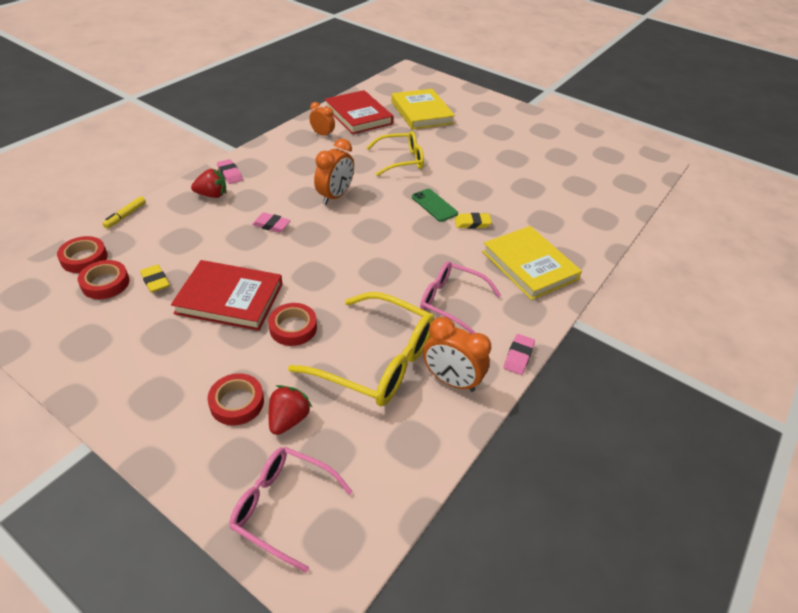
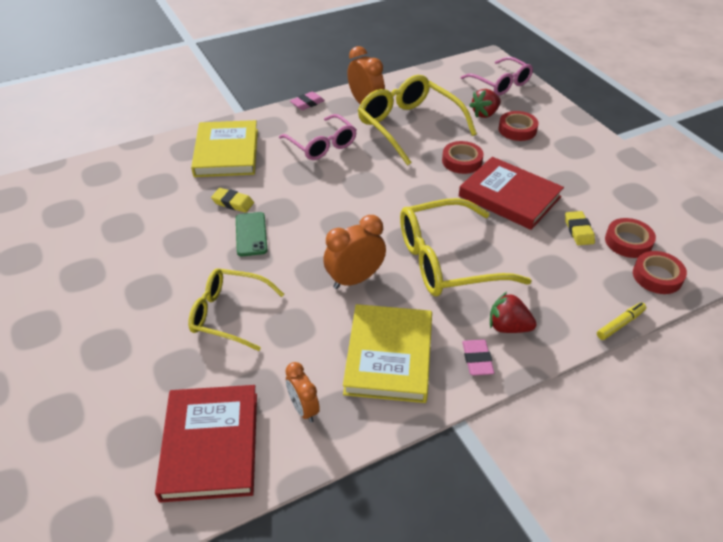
camera: 150 degrees left, 0 degrees up
pink eraser [252,212,291,233] -> yellow glasses [400,198,532,297]
yellow book [391,89,455,130] -> yellow book moved to [343,304,432,403]

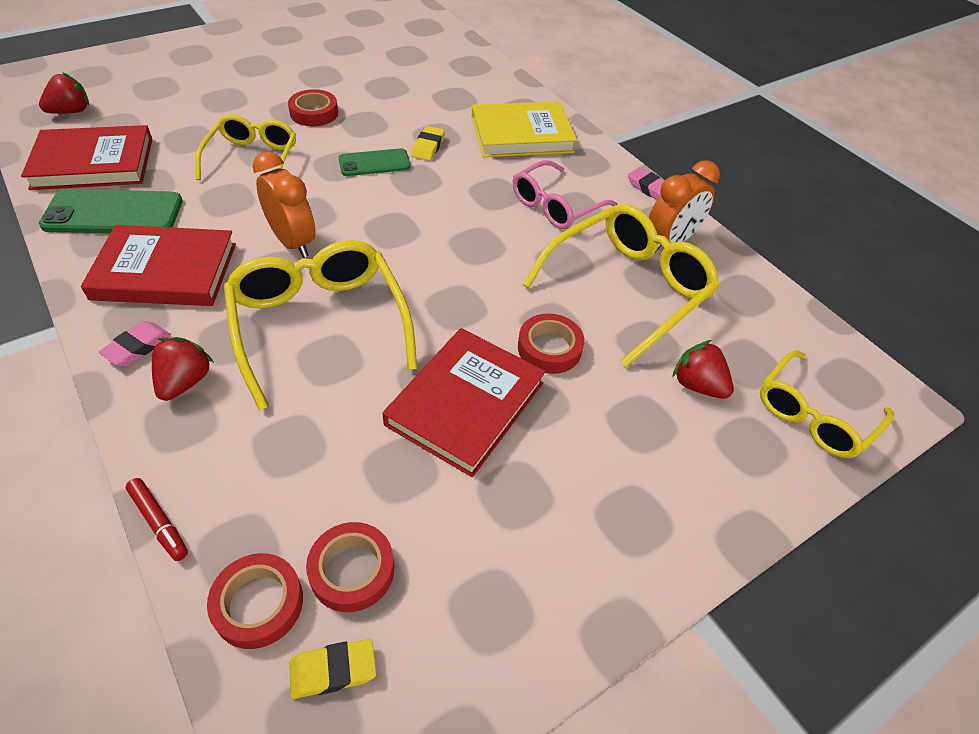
camera: 80 degrees right, 5 degrees up
orange clock [285,362,320,423] -> green phone [39,189,183,233]
yellow book [343,304,432,403] -> red book [81,225,236,306]
pink glasses [461,57,533,95] -> yellow glasses [760,350,894,458]
pink eraser [462,339,494,376] -> pink eraser turned 45 degrees counterclockwise [98,321,171,366]
red tape [499,111,539,141] -> red tape moved to [288,89,338,126]
yellow eraser [565,211,595,245] -> yellow eraser moved to [289,639,376,699]
yellow marker [597,302,646,340] -> red marker [126,478,188,561]
none -> red strawberry [39,72,89,114]

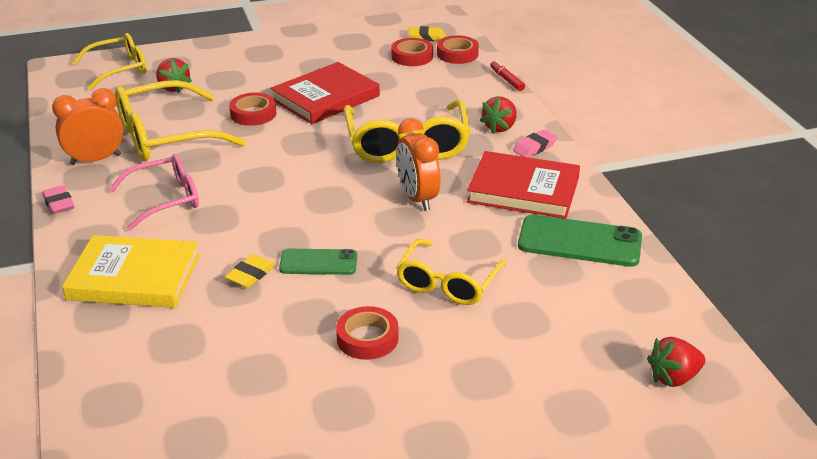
camera: 160 degrees left, 15 degrees down
red book [21,125,152,190] -> none

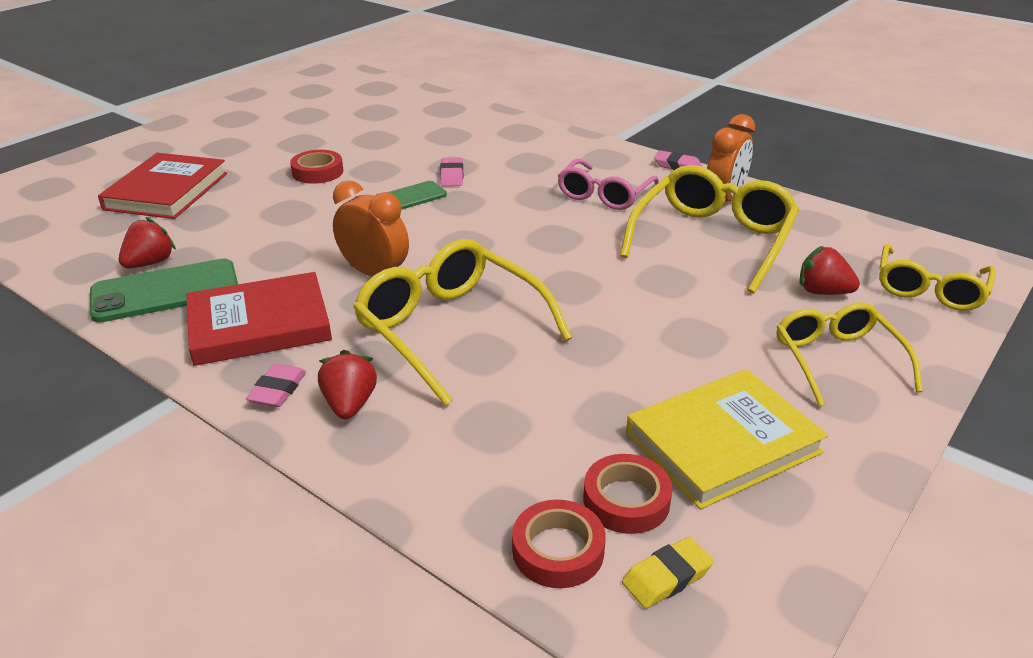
camera: 145 degrees right, 0 degrees up
yellow book [62,235,199,308] -> yellow book moved to [626,369,828,509]
yellow eraser [225,254,276,288] -> pink eraser [440,158,463,186]
red tape [229,93,276,126] -> none
red book [270,62,380,124] -> red book moved to [98,153,227,219]
yellow glasses [396,239,506,305] -> yellow glasses moved to [777,302,923,406]
red marker [490,60,525,91] -> none
red strawberry [647,337,705,387] -> red strawberry moved to [119,217,176,268]

